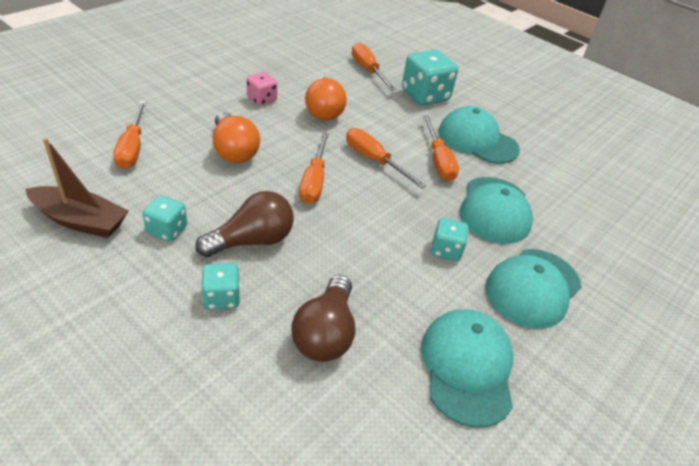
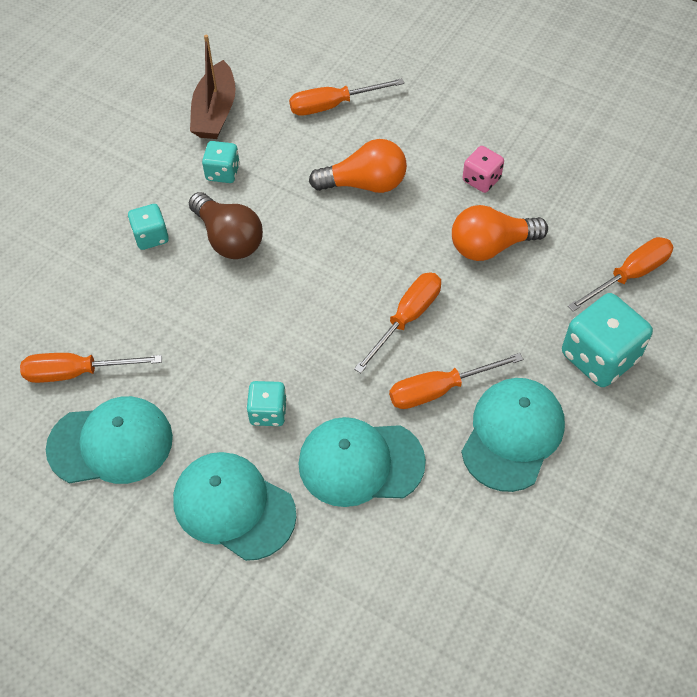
camera: 85 degrees right, 15 degrees up
orange light bulb [213,112,260,163] -> orange light bulb turned 150 degrees counterclockwise [309,139,407,193]
brown light bulb [292,275,355,362] -> none
orange screwdriver [299,132,329,204] -> orange screwdriver moved to [20,353,162,383]

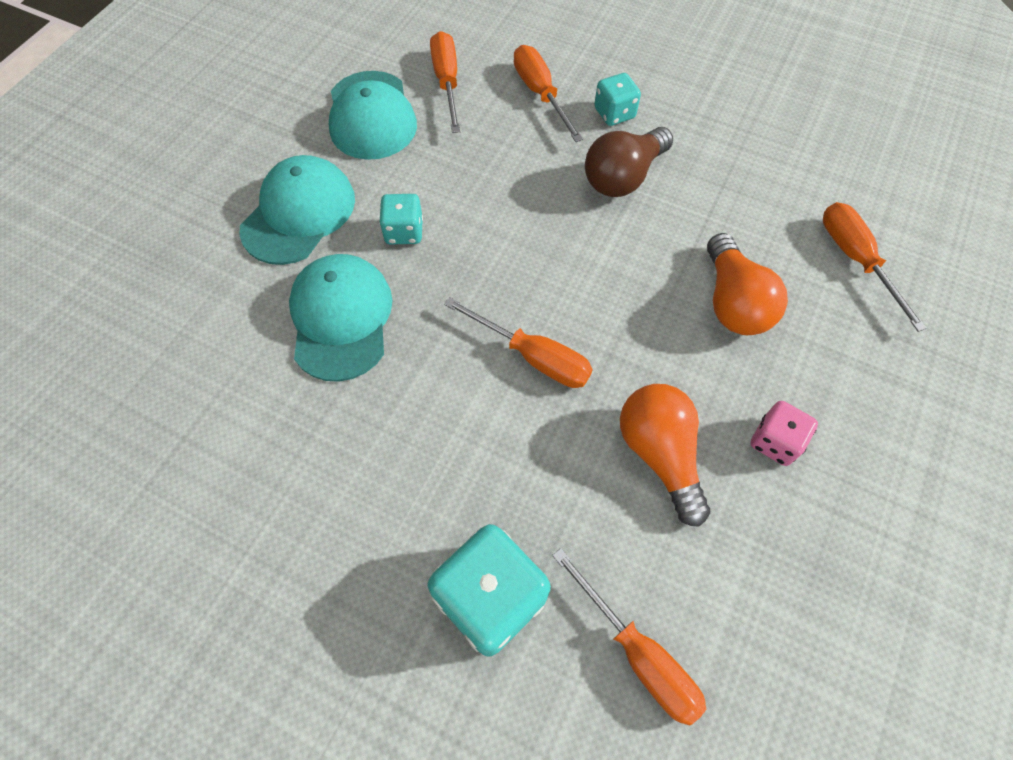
camera: 85 degrees right, 5 degrees up
brown boat [190,35,236,139] -> none
turquoise dice [202,141,240,183] -> none
orange screwdriver [389,353,523,409] -> orange screwdriver moved to [514,45,583,142]
turquoise cap [461,378,565,492] -> none

